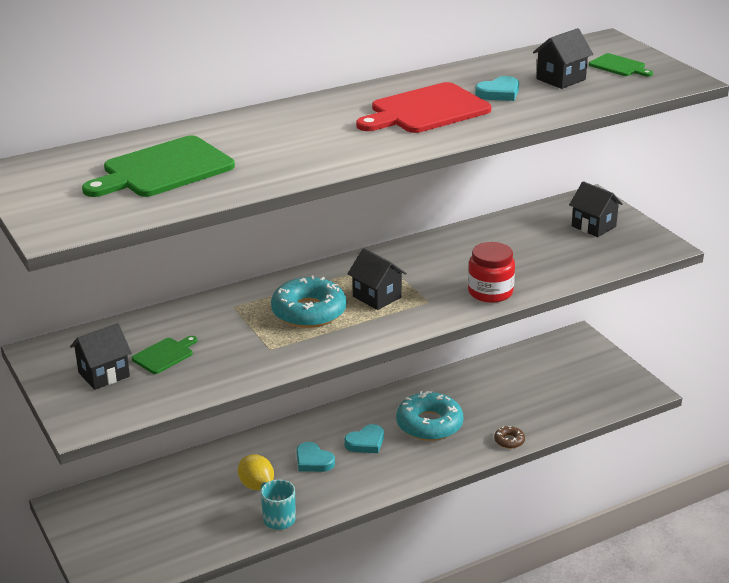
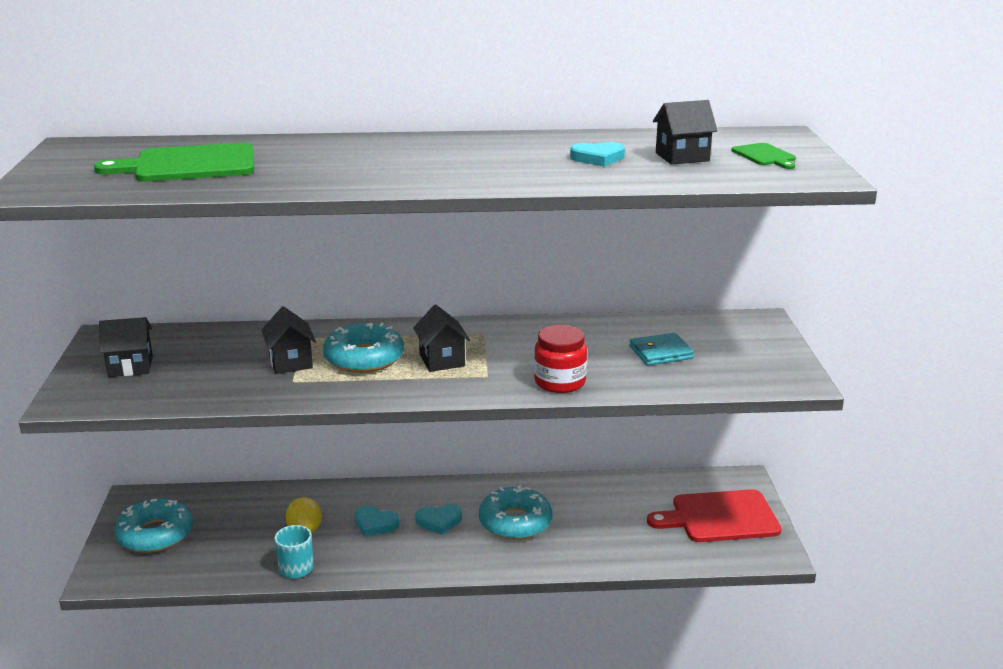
camera: 25 degrees right, 5 degrees down
green cutting board [132,336,197,374] -> none
turquoise heart [296,442,335,472] -> turquoise heart turned 45 degrees counterclockwise [355,505,399,537]
red cutting board [356,82,491,133] -> red cutting board moved to [647,489,781,542]
brown donut [494,426,525,449] -> none
black house [569,181,623,237] -> black house moved to [261,306,316,374]
none -> turquoise donut [114,499,193,553]
none -> turquoise wallet [629,333,694,365]

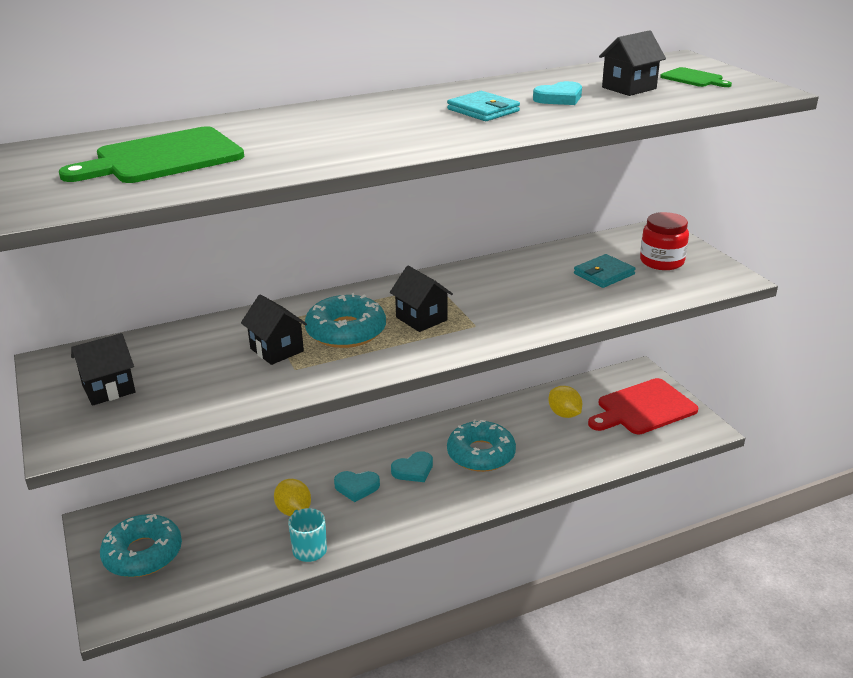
camera: 20 degrees left, 5 degrees up
red jar [534,325,587,393] -> red jar moved to [640,212,689,270]
none -> turquoise wallet [447,91,520,121]
none -> yellow lemon [548,386,582,418]

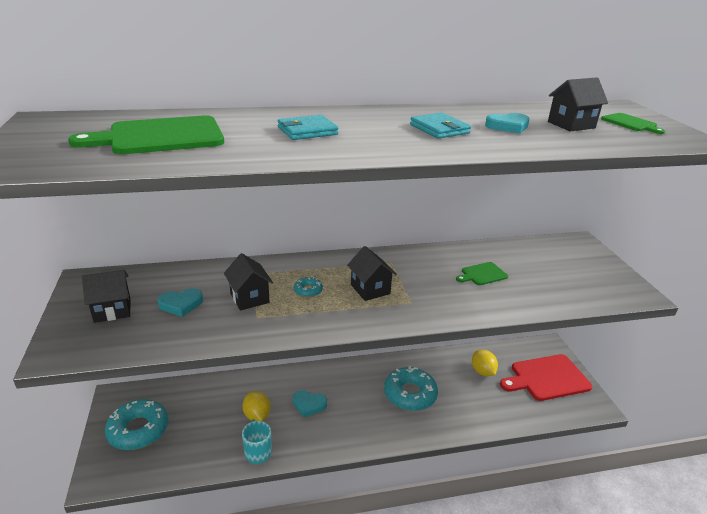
camera: 10 degrees right, 0 degrees up
turquoise donut [305,293,386,348] -> turquoise donut [294,277,323,297], size x0.45
turquoise heart [391,451,433,482] -> turquoise heart moved to [158,288,203,317]
turquoise wallet [574,254,636,288] -> turquoise wallet moved to [278,115,338,140]
red jar [640,212,689,270] -> none
none -> green cutting board [456,262,508,285]

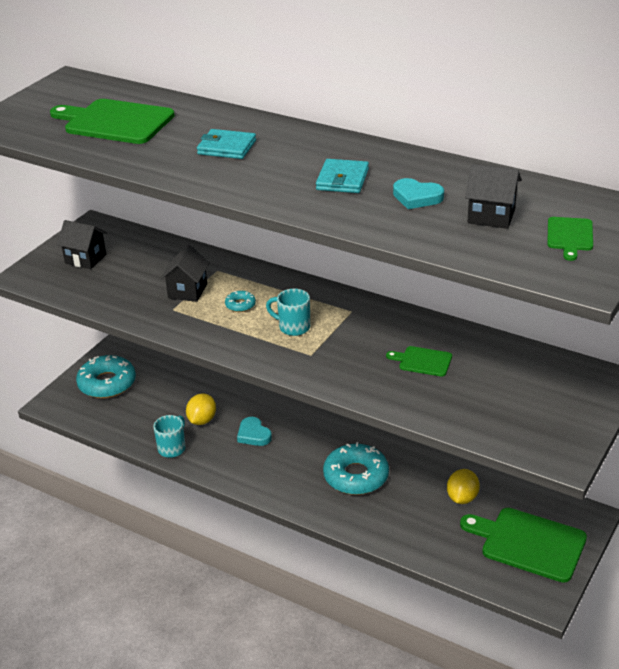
camera: 45 degrees right, 5 degrees up
turquoise heart [158,288,203,317] -> none
black house [347,246,397,301] -> turquoise mug [266,289,310,336]
red cutting board [500,354,592,401] -> green cutting board [460,508,587,583]

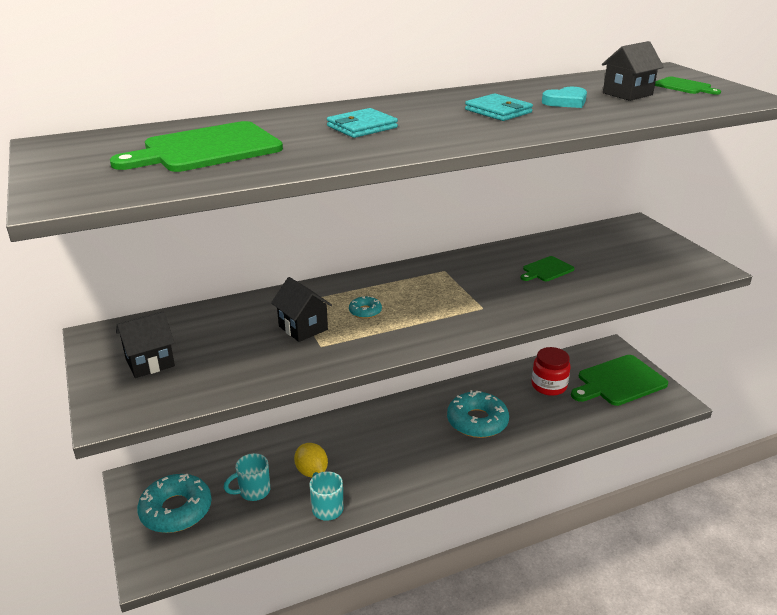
camera: 55 degrees left, 5 degrees down
turquoise heart [237,417,272,446] -> none
turquoise mug [266,289,310,336] -> turquoise mug moved to [224,453,270,501]
yellow lemon [447,469,480,504] -> red jar [531,347,571,396]

